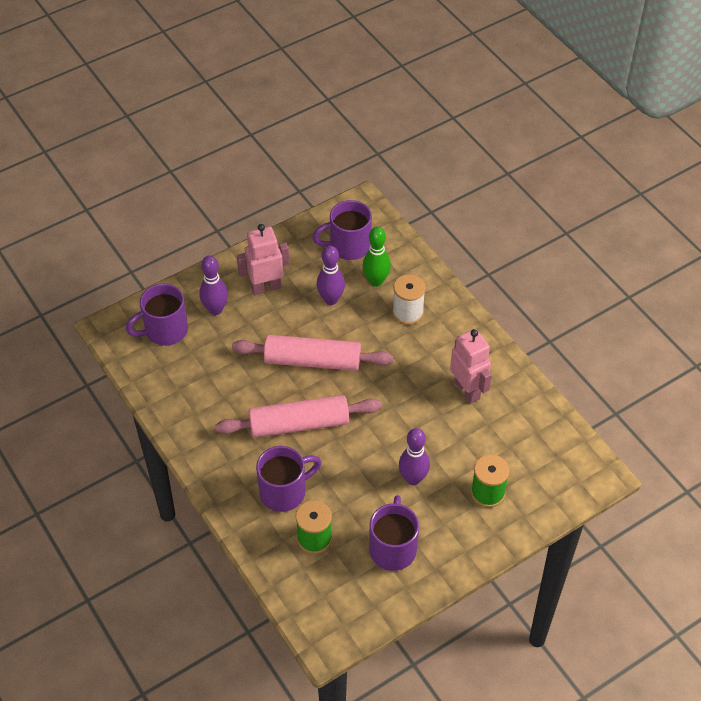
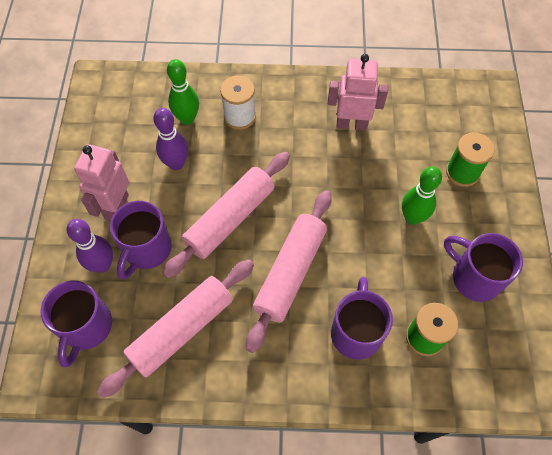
camera: 55 degrees left, 10 degrees up
purple mug [312,200,372,260] -> purple mug moved to [110,201,172,280]
purple bowling pin [399,428,430,485] -> green bowling pin [402,166,442,225]
none -> pink rolling pin [97,260,254,398]

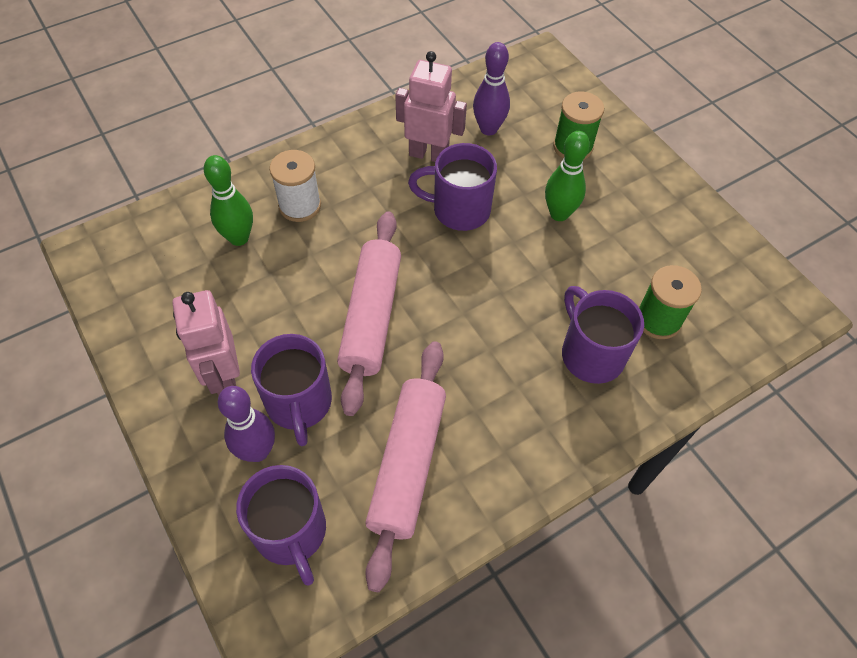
camera: 35 degrees left, 5 degrees down
purple bowling pin [153,108,188,170] -> purple bowling pin moved to [473,42,510,135]
pink rolling pin [246,190,331,353] -> none
pink robot [328,54,388,130] -> pink robot turned 45 degrees clockwise [395,51,467,162]
purple mug [444,233,523,302] -> purple mug moved to [408,143,497,231]

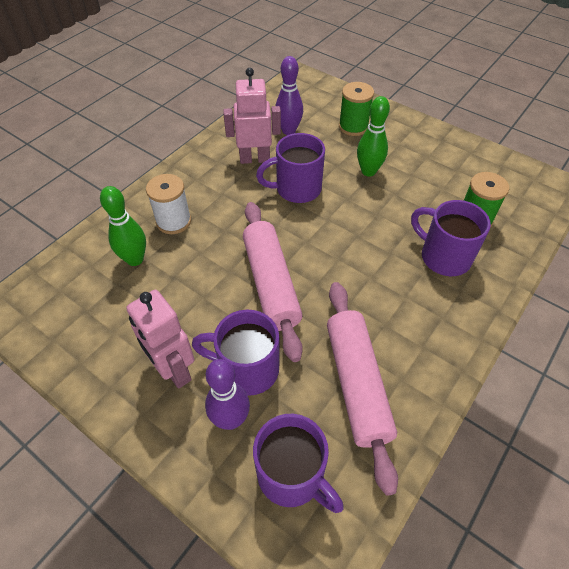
camera: 20 degrees left, 5 degrees down
purple mug [251,334,332,446] -> purple mug turned 135 degrees clockwise [192,310,279,396]

